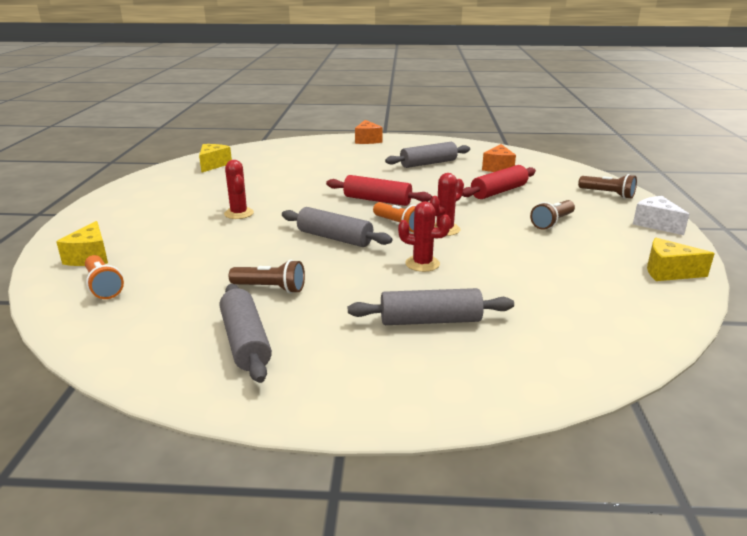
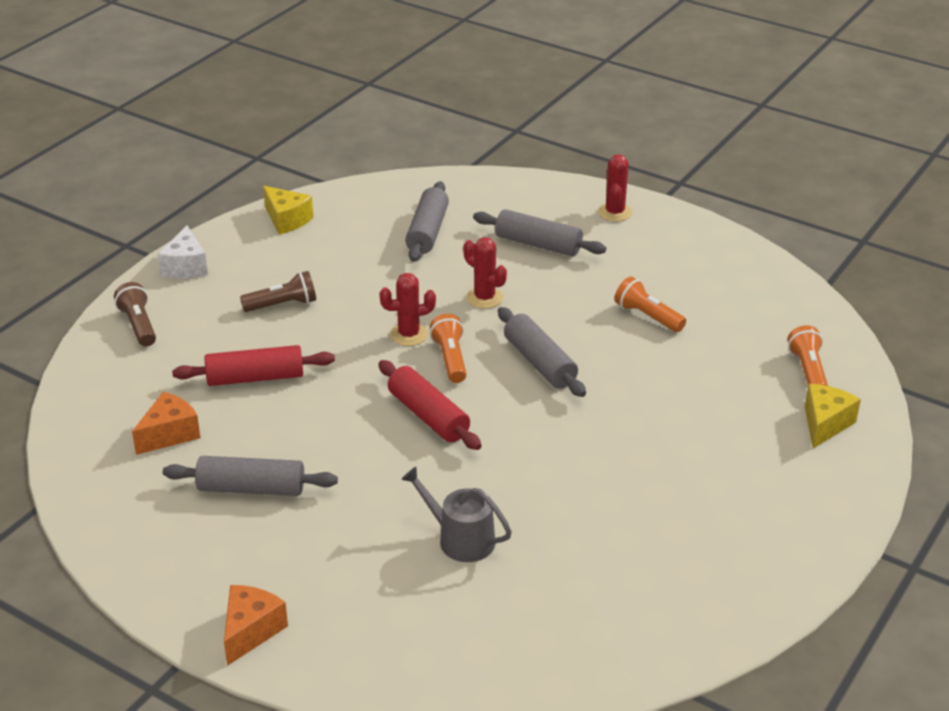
camera: 150 degrees left, 10 degrees up
yellow cheese [199,144,232,173] -> none
grey rolling pin [220,284,272,383] -> grey rolling pin moved to [405,181,449,262]
red cactus [224,160,254,219] -> red cactus moved to [598,154,632,221]
brown flashlight [229,260,305,294] -> orange flashlight [615,276,686,332]
none -> grey watering can [401,467,512,562]

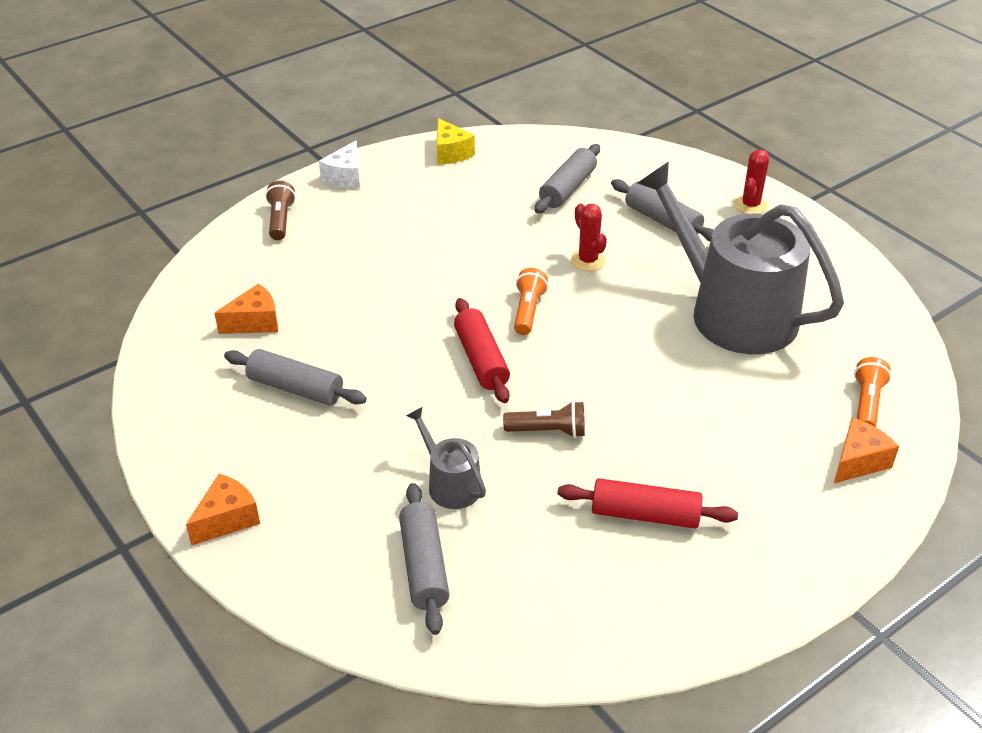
camera: 20 degrees right, 5 degrees up
red rolling pin [172,345,335,386] -> red rolling pin moved to [557,478,738,528]
brown flashlight [240,271,316,312] -> brown flashlight moved to [503,401,585,438]
red cactus [379,273,436,346] -> none
grey rolling pin [498,307,586,397] -> grey rolling pin moved to [399,483,449,635]
orange flashlight [615,276,686,332] -> grey watering can [637,162,844,354]
yellow cheese [805,384,861,448] -> orange cheese [834,418,899,483]

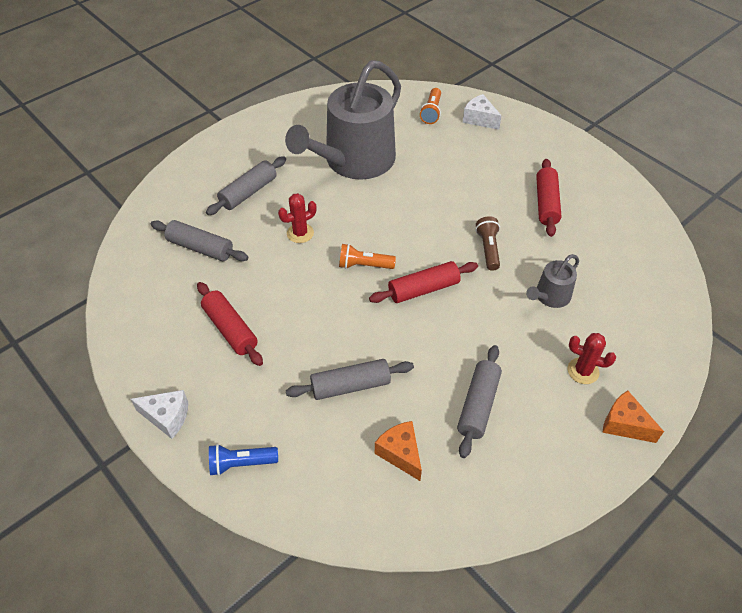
camera: 95 degrees left, 10 degrees up
brown flashlight [265,181,296,240] -> blue flashlight [209,444,278,476]
grey rolling pin [399,483,449,635] -> grey rolling pin moved to [286,359,414,400]
yellow cheese [437,118,475,165] -> none
red cactus [734,150,769,214] -> red cactus moved to [567,333,616,384]
orange cheese [834,418,899,483] -> white cheese [463,94,502,130]
orange flashlight [854,357,891,427] -> orange flashlight turned 90 degrees counterclockwise [420,88,441,124]
none -> red rolling pin [197,282,263,366]

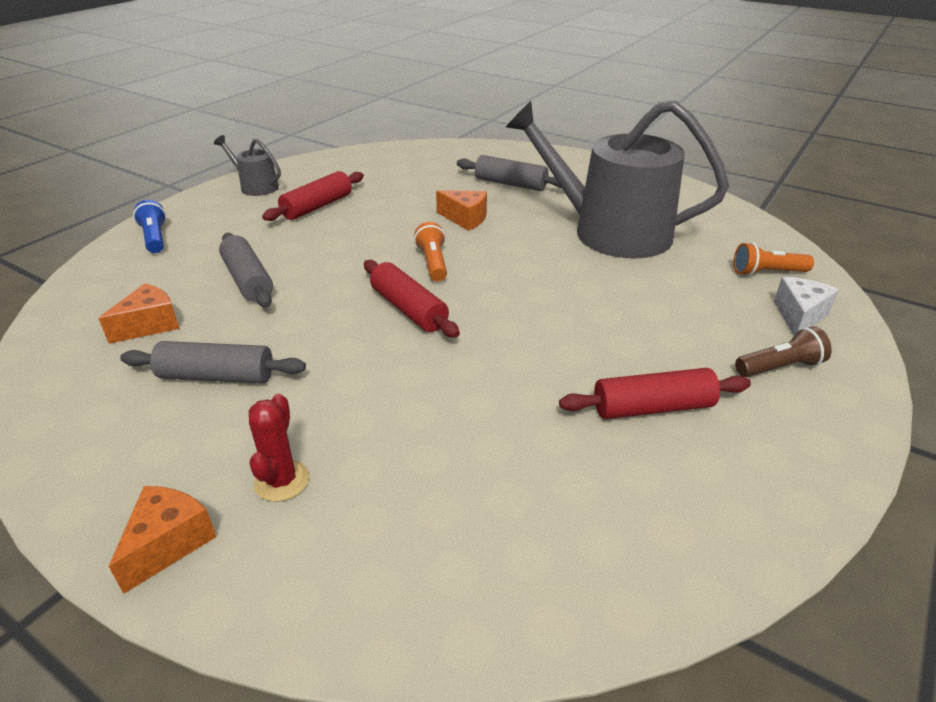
camera: 75 degrees right, 15 degrees down
white cheese [131,390,188,439] -> none
grey rolling pin [151,220,248,261] -> none
red cactus [278,193,316,243] -> orange cheese [436,190,487,231]
brown flashlight [475,216,500,271] -> brown flashlight moved to [735,326,832,377]
grey watering can [526,254,579,308] -> grey watering can moved to [214,135,281,196]

